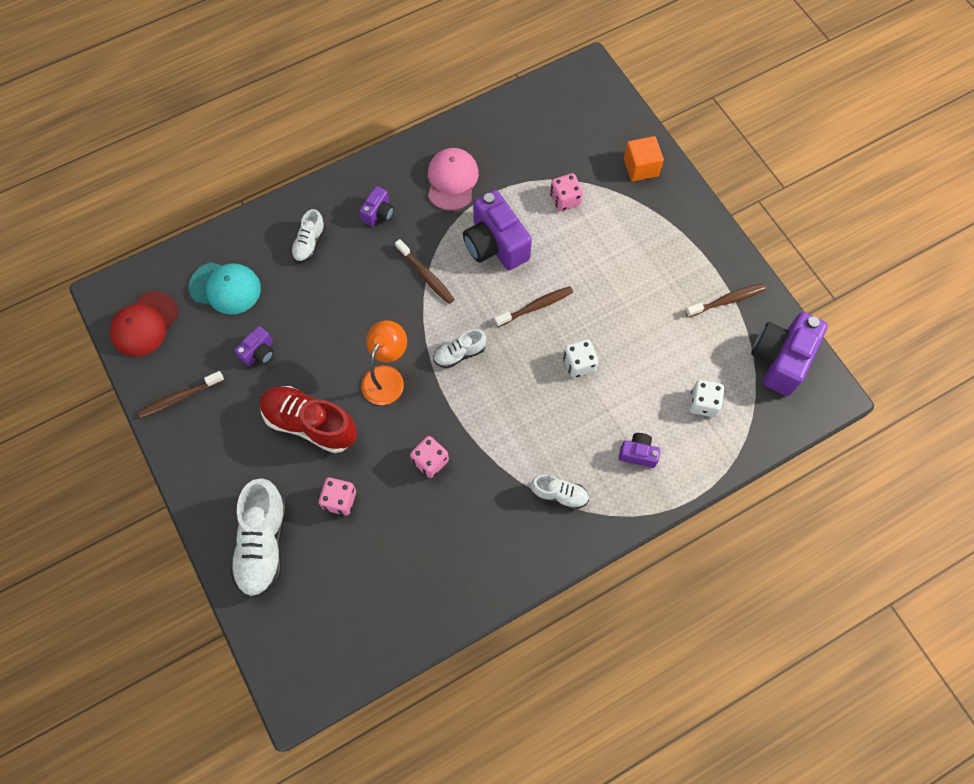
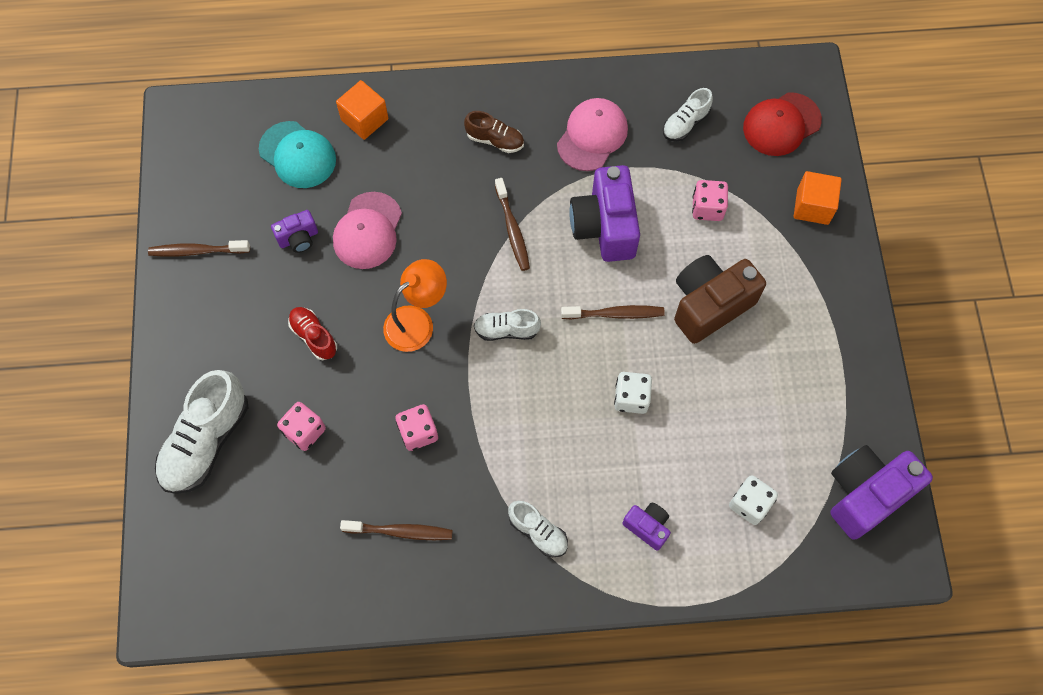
camera: 25 degrees right, 0 degrees up
red cap [110,291,178,357] -> red cap moved to [743,92,822,156]
red shoe [260,386,357,453] -> red shoe [288,307,337,360], size x0.54
white shoe [291,209,325,263] -> white shoe moved to [663,88,713,141]
purple camera [359,186,394,226] -> brown shoe [464,111,524,153]
brown toothbrush [685,284,766,317] -> brown toothbrush moved to [340,520,453,540]
none -> pink cap [333,192,402,269]
none -> orange cube [336,80,388,140]
none -> brown camera [674,255,766,344]

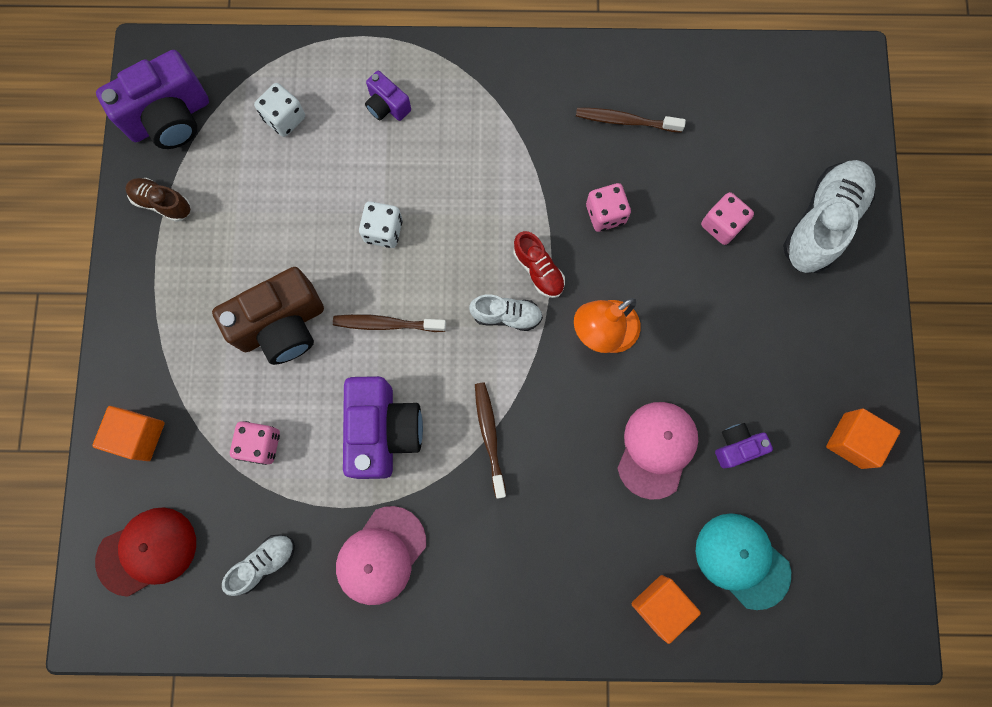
camera: 175 degrees left, 10 degrees up
brown toothbrush [148,240,250,257] -> orange cube [826,408,900,469]
red shoe [288,307,337,360] -> red shoe moved to [514,231,565,298]
brown shoe [464,111,524,153] -> brown shoe moved to [125,178,190,222]
white shoe [508,501,568,557] -> none

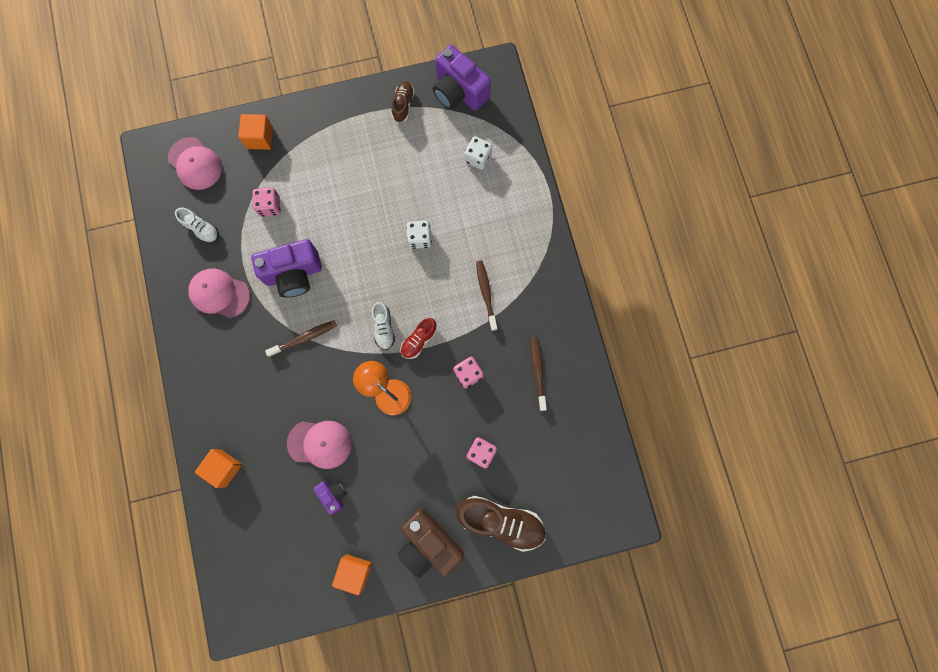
camera: 75 degrees right, 0 degrees up
red cap [95,507,196,597] -> pink cap [168,137,222,190]
brown camera [212,267,324,365] -> brown camera moved to [398,508,464,578]
brown toothbrush [333,314,446,332] -> brown toothbrush moved to [476,260,498,331]
purple camera [365,71,411,121] -> none
turquoise cap [695,513,791,610] -> none
white shoe [783,160,876,273] -> brown shoe [456,496,546,552]

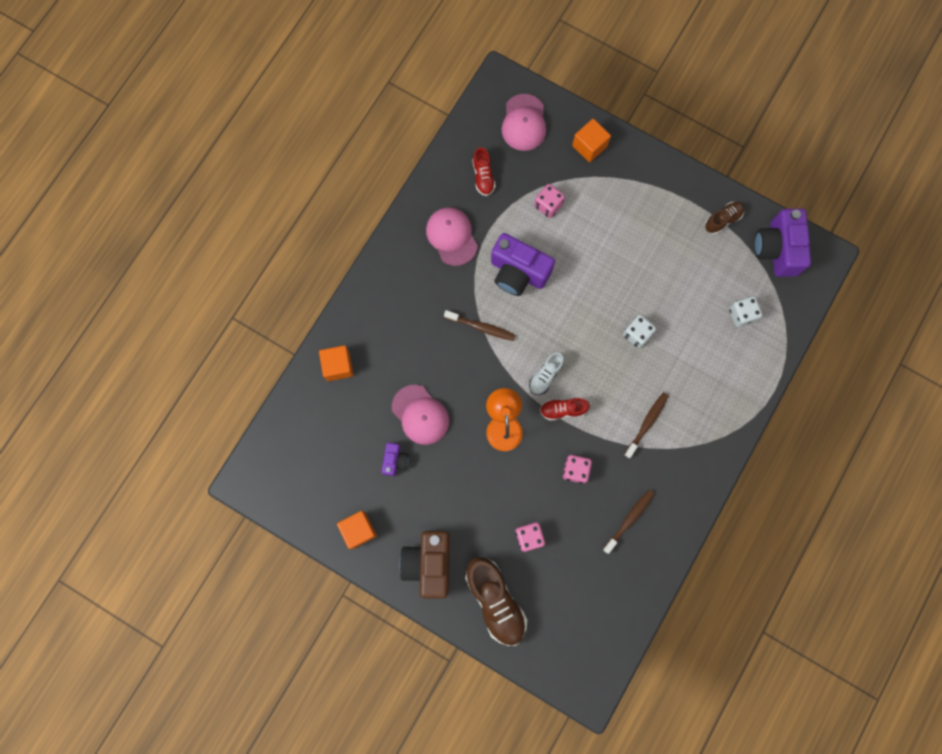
camera: 45 degrees right, 0 degrees up
white shoe [175,208,219,244] -> red shoe [472,147,496,196]

